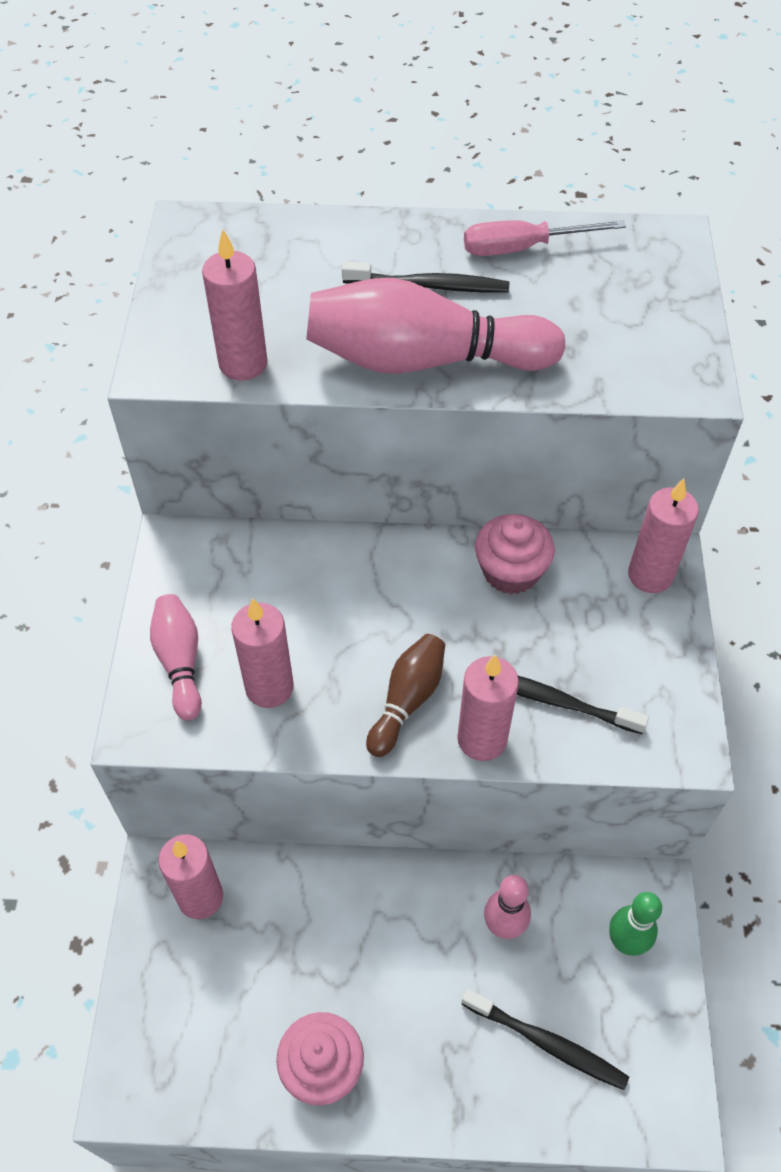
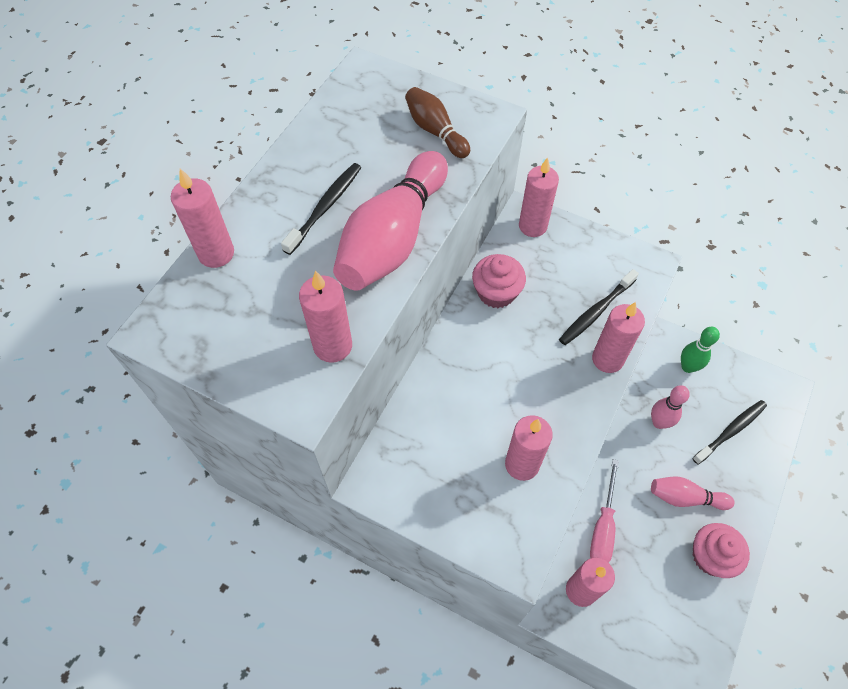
camera: 65 degrees left, 5 degrees up
pink bowling pin [150,594,202,721] -> pink bowling pin moved to [651,476,735,510]
brown bowling pin [366,634,445,757] -> brown bowling pin moved to [405,87,470,158]
pink screwdriver [464,220,626,256] -> pink screwdriver moved to [590,459,619,563]
none -> pink candle [171,169,234,268]

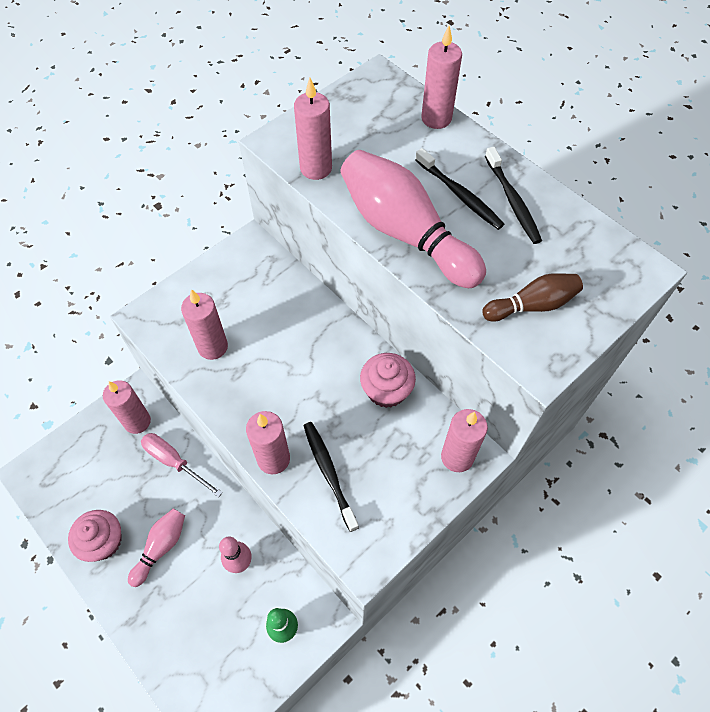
camera: 110 degrees right, 0 degrees up
black toothbrush [692,400,767,465] -> black toothbrush moved to [485,147,542,244]

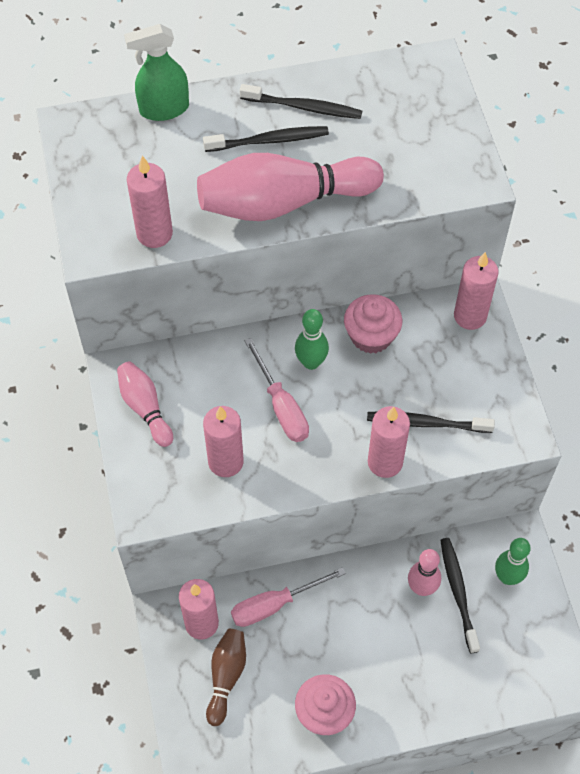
camera: 60 degrees left, 0 degrees up
pink bowling pin [128,508,185,587] -> pink bowling pin moved to [117,361,173,447]
pink candle [421,26,462,129] -> green spray bottle [124,24,189,121]
brown bowling pin [482,273,583,322] -> brown bowling pin moved to [206,629,246,726]
none -> pink screwdriver [245,338,309,442]
none -> green bowling pin [295,309,329,370]
none -> black toothbrush [440,538,480,653]

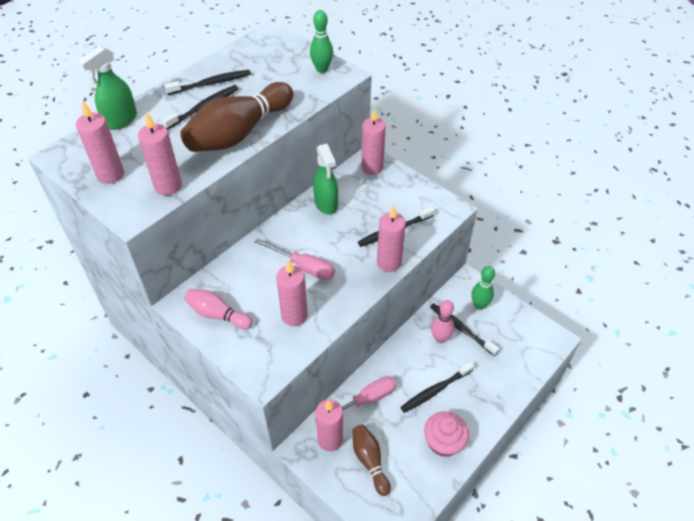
camera: 35 degrees left, 10 degrees down
pink bowling pin [197,153,384,221] -> brown bowling pin [180,82,293,152]
pink screwdriver [231,567,346,627] -> pink screwdriver turned 150 degrees counterclockwise [315,376,396,421]
green bowling pin [295,309,329,370] -> green bowling pin moved to [310,10,333,73]
pink cupcake [344,294,402,354] -> green spray bottle [313,144,338,215]
none -> pink candle [76,100,124,184]
none -> black toothbrush [400,362,474,413]

